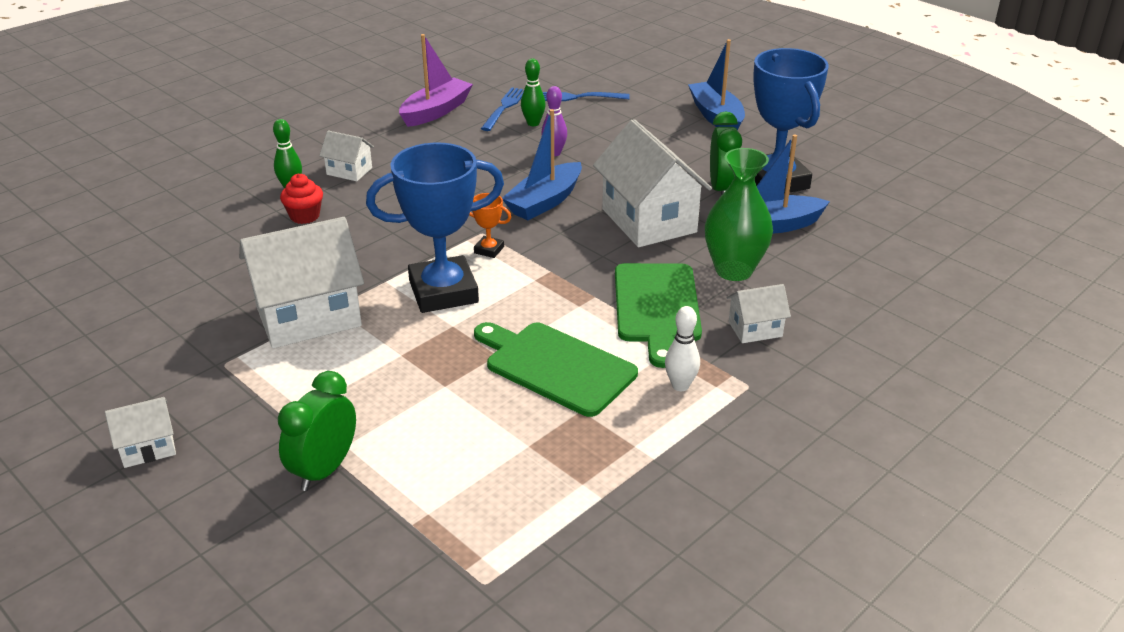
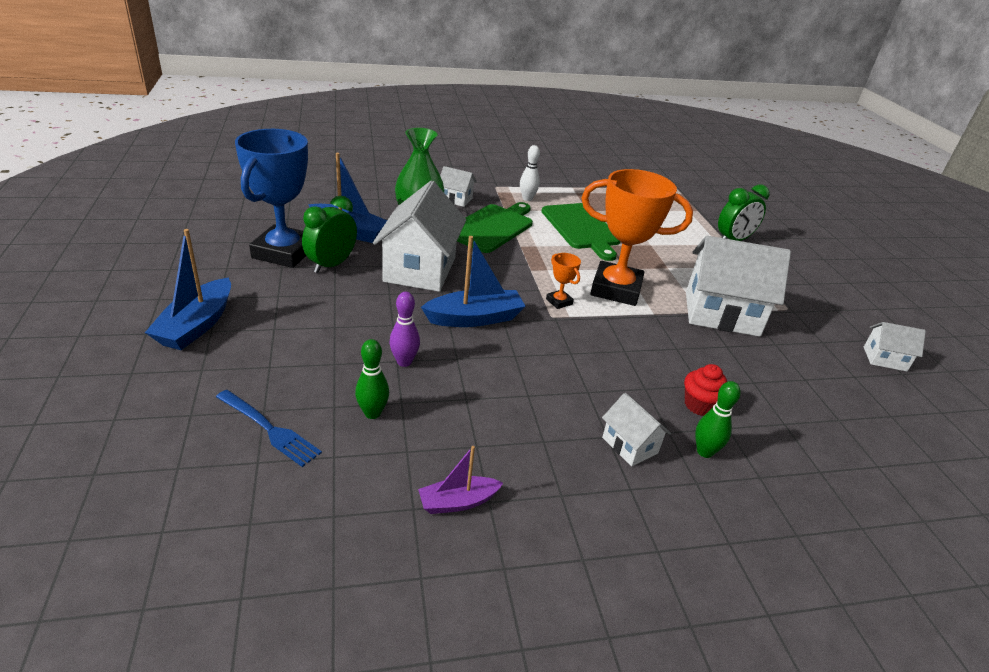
camera: 150 degrees left, 0 degrees up
white house [105,397,176,468] -> white house moved to [864,322,926,371]
blue trophy [366,143,504,313] -> orange trophy [582,169,693,306]
purple boat [399,34,473,127] -> purple boat [418,446,503,514], size x0.60
blue fork [481,87,524,131] -> none

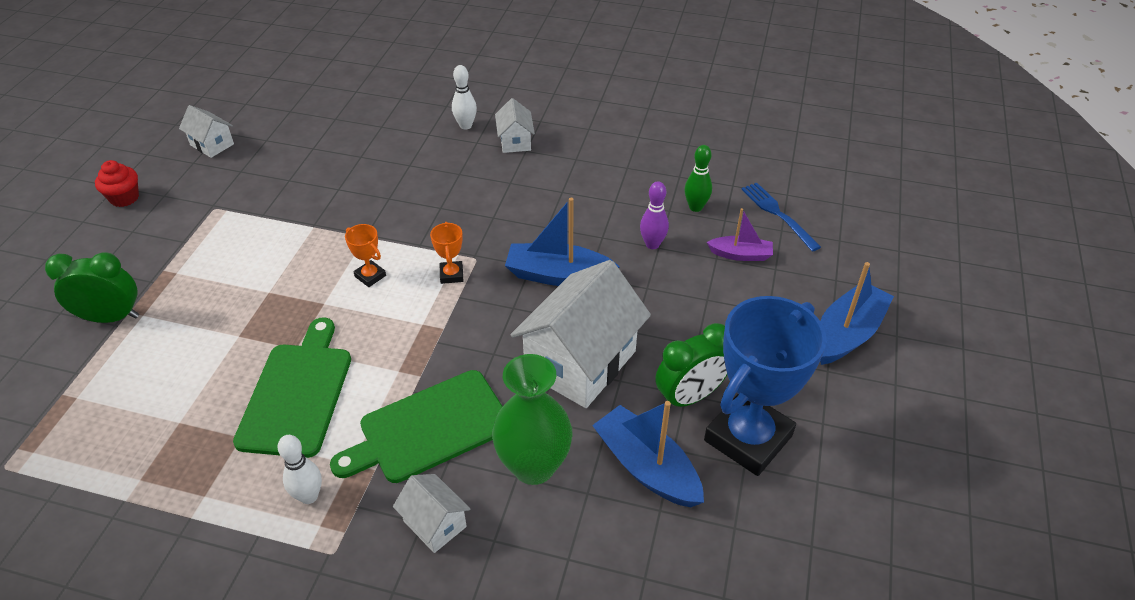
camera: 150 degrees left, 10 degrees up
purple boat [418,446,503,514] -> purple boat moved to [707,208,773,261]
orange trophy [582,169,693,306] -> orange trophy [345,224,386,287], size x0.41
red cupcake [684,364,727,416] -> red cupcake moved to [95,160,139,207]
white house [686,236,791,337] -> none
green bowling pin [695,381,741,458] -> white bowling pin [452,65,477,130]

